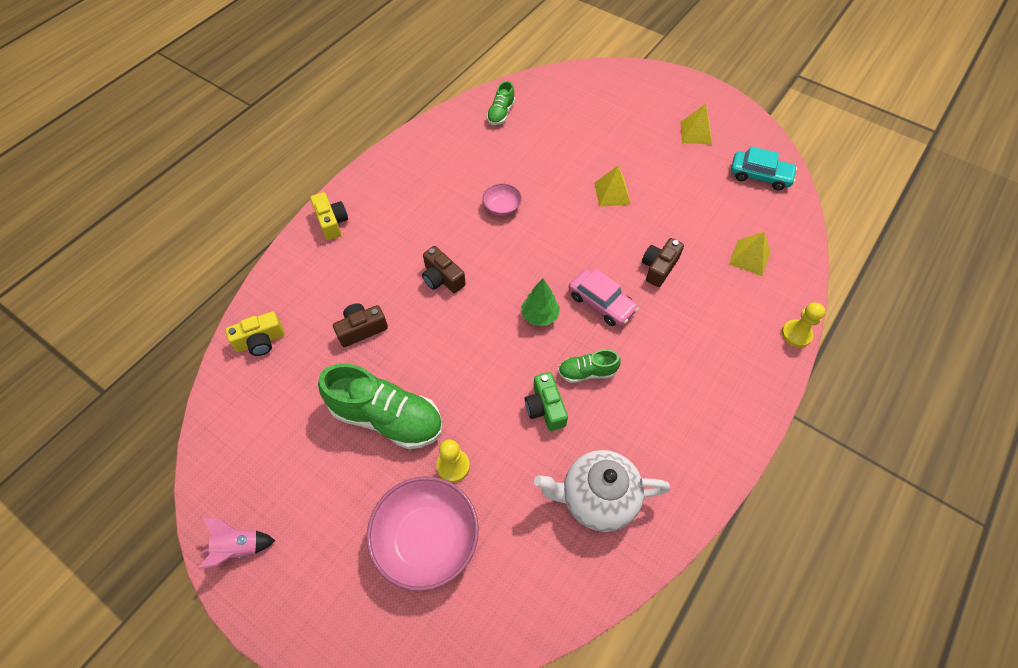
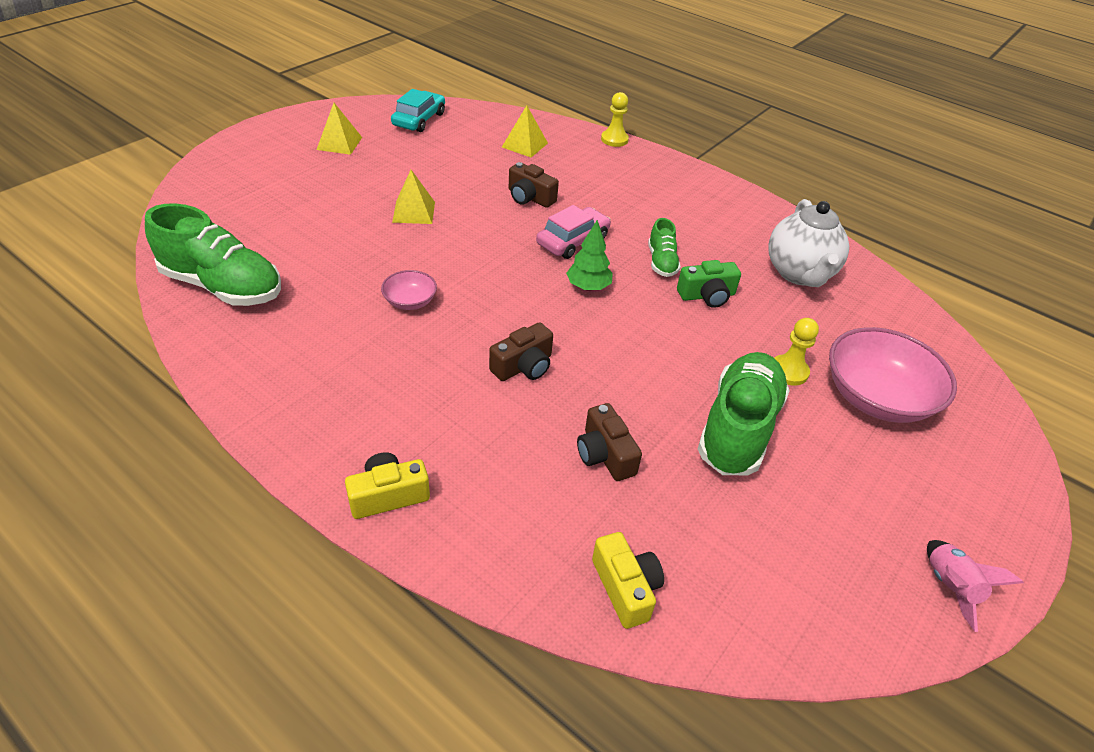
camera: 90 degrees left, 15 degrees down
green shoe [487,81,515,125] -> green shoe [145,203,281,306], size x1.98

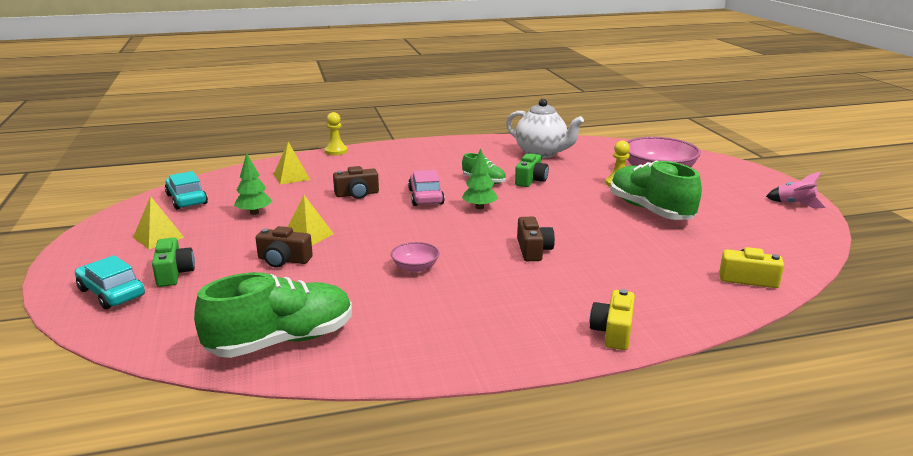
camera: 50 degrees left, 20 degrees down
brown camera [577,403,642,481] -> brown camera moved to [255,226,313,268]
none -> turquoise car [75,255,145,309]
none -> green camera [152,238,195,287]
none -> green tree [234,153,272,215]

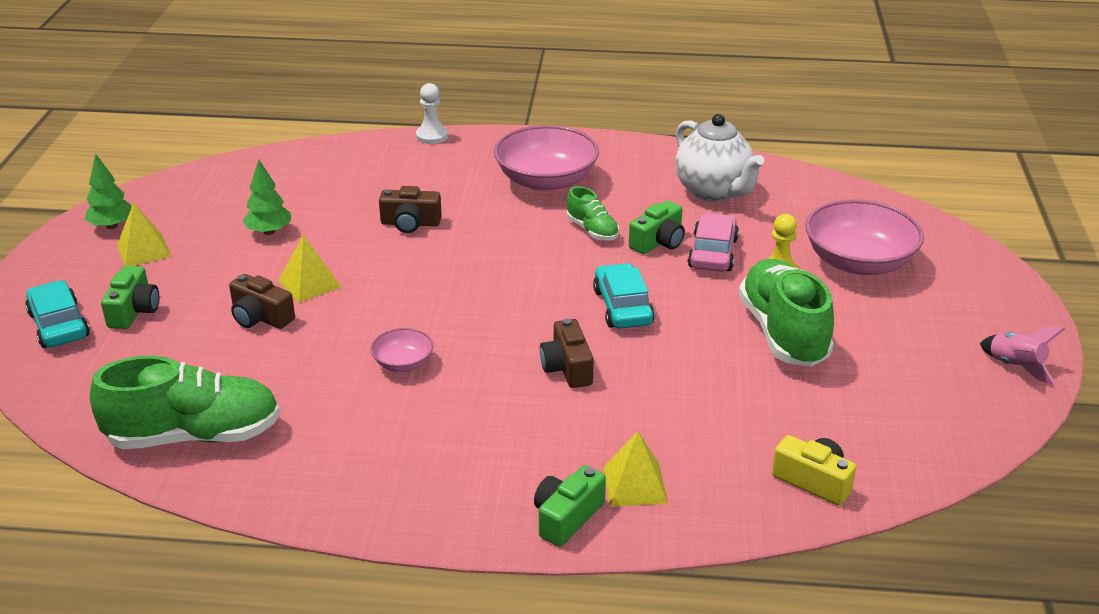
camera: 20 degrees right, 10 degrees up
turquoise car [165,171,208,210] -> turquoise car moved to [593,263,655,329]
yellow pyramid [274,142,310,185] -> yellow pyramid moved to [603,431,668,507]
yellow pawn [324,112,347,155] -> white pawn [416,83,448,144]
pink car [408,170,445,206] -> pink car moved to [688,213,739,272]
green tree [462,148,498,209] -> green tree moved to [85,154,132,229]
brown camera [517,217,555,261] -> brown camera turned 150 degrees clockwise [540,318,594,388]
yellow camera [590,289,635,350] -> green camera [534,465,606,547]
none -> pink bowl [494,125,599,192]

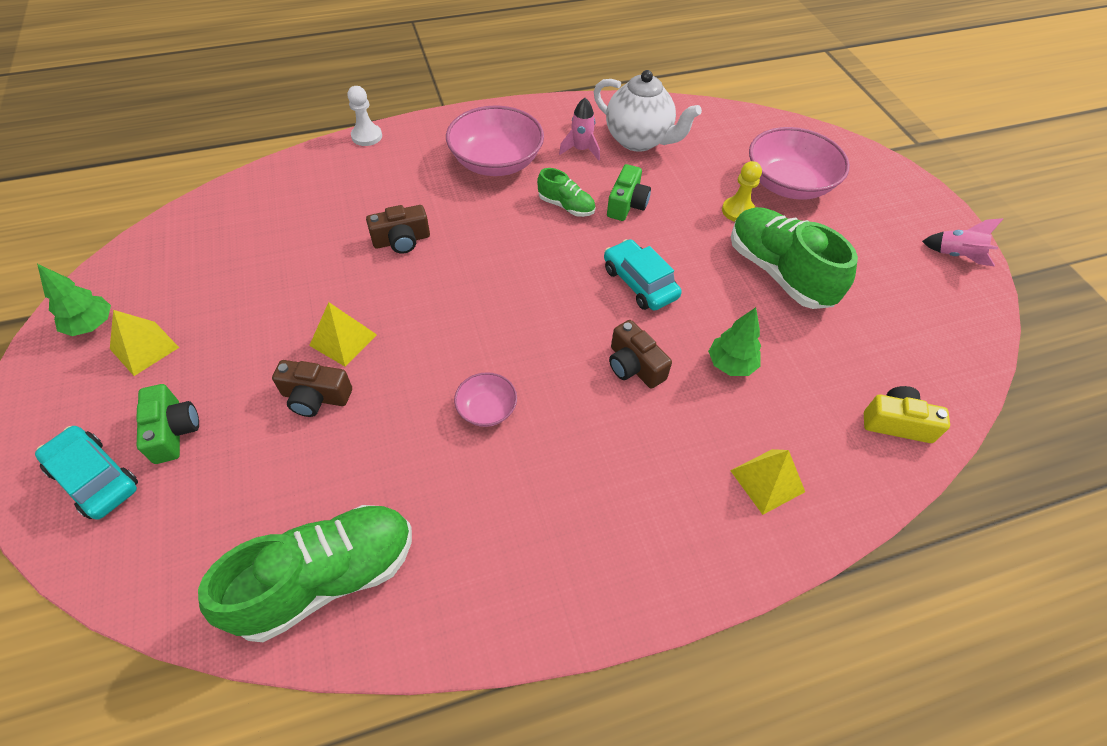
camera: 25 degrees left, 20 degrees up
green tree [243,159,291,235] -> green tree moved to [708,307,761,376]
green camera [534,465,606,547] -> none
pink car [688,213,739,272] -> none
none -> pink rocket [559,98,600,161]

